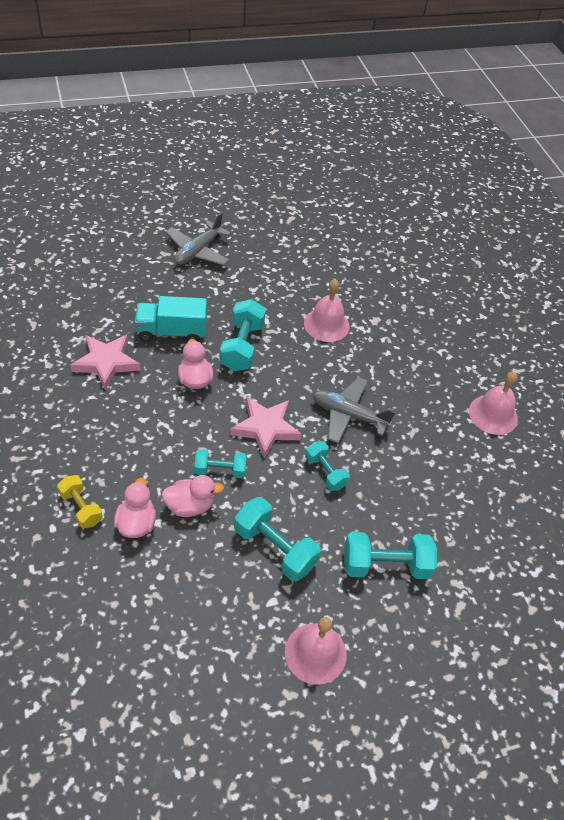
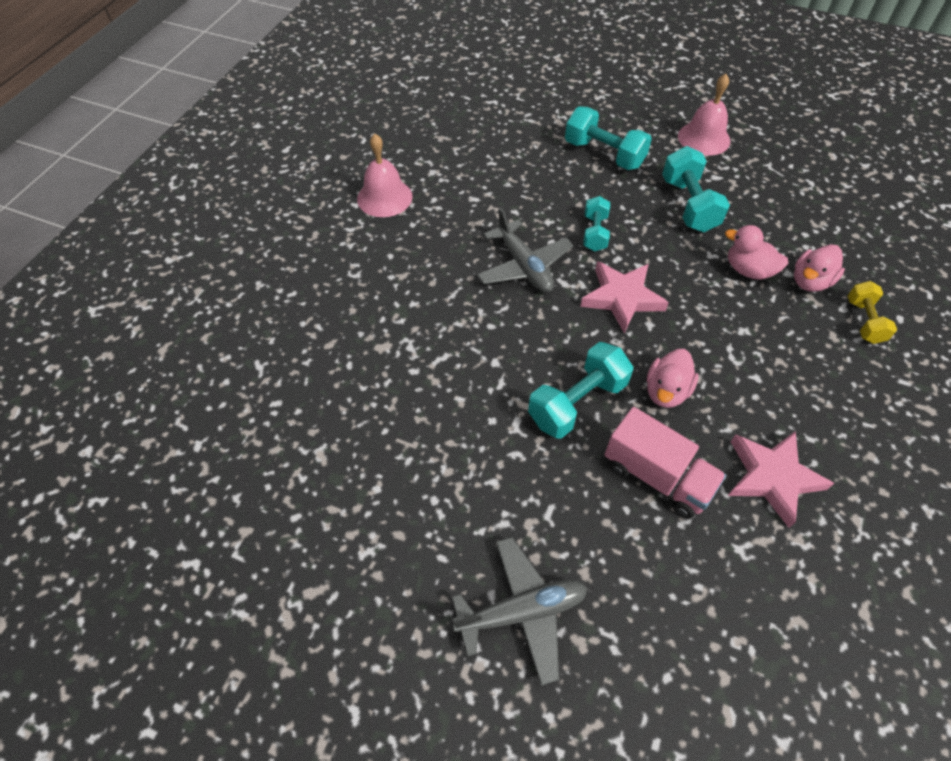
camera: 135 degrees left, 5 degrees up
turquoise truck [135,296,207,342] -> pink truck [604,407,726,519]
turquoise dumbbell [194,449,247,478] -> none
pink bell [304,279,350,342] -> none

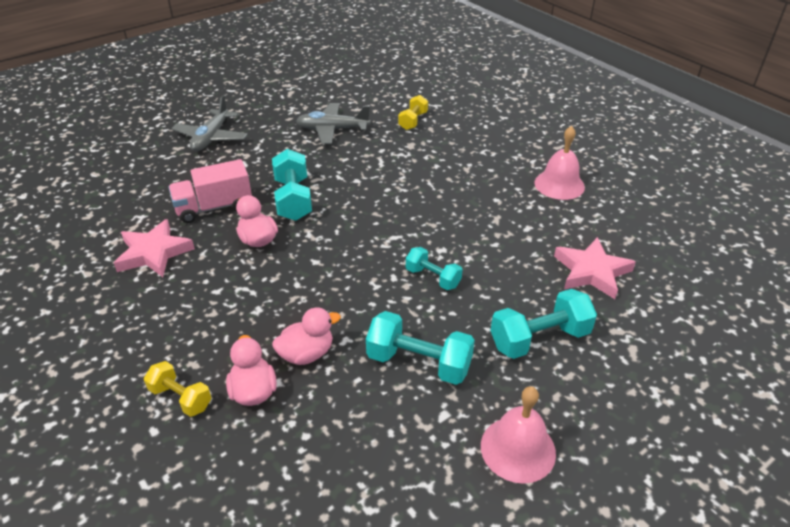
camera: 120 degrees right, 15 degrees down
grey plane [477,208,573,292] -> grey plane moved to [296,103,370,144]
pink star [580,261,669,333] -> pink star moved to [554,237,636,299]
none -> yellow dumbbell [398,95,428,130]

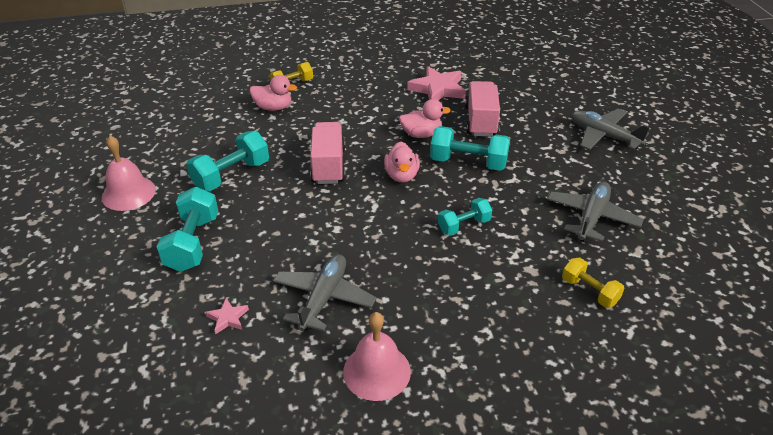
camera: 115 degrees right, 0 degrees up
pink duck [272,308,341,365] -> pink duck moved to [384,142,420,183]
turquoise dumbbell [406,247,463,290] -> turquoise dumbbell moved to [438,198,492,235]
pink star [554,237,636,299] -> pink star [205,298,249,334], size x0.49
none -> grey plane [273,254,376,332]
none -> pink truck [310,122,345,184]

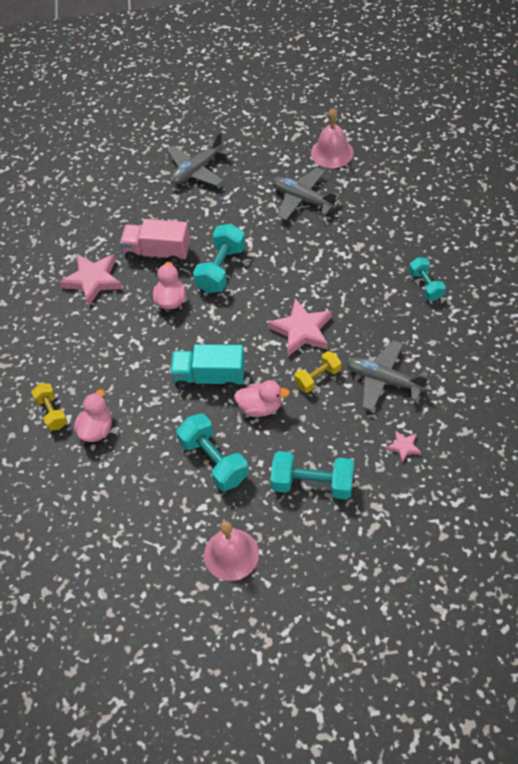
camera: 80 degrees left, 15 degrees up
pink truck [310,122,345,184] -> turquoise truck [170,344,245,391]
pink bell [343,312,411,401] -> pink bell moved to [311,108,353,168]
pink duck [384,142,420,183] -> pink duck moved to [234,380,290,417]
turquoise dumbbell [438,198,492,235] -> turquoise dumbbell moved to [409,257,446,300]
yellow dumbbell [562,258,624,308] -> yellow dumbbell moved to [294,351,341,393]
none -> pink star [268,298,332,356]

